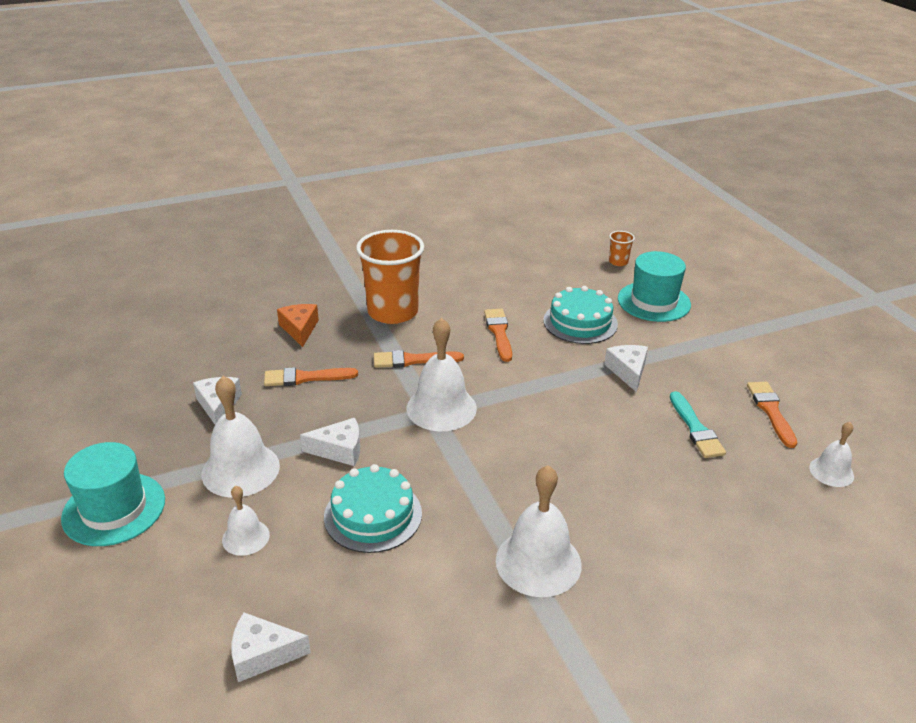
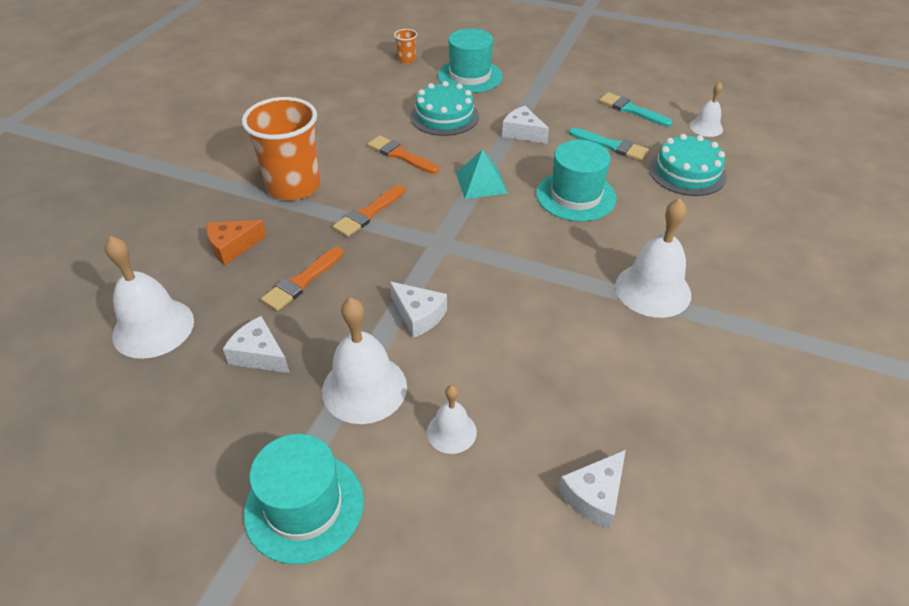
camera: 45 degrees left, 10 degrees up
orange cheese [277,304,319,347] -> orange cheese turned 60 degrees counterclockwise [206,220,267,265]
white cheese [300,418,360,466] -> white cheese turned 90 degrees clockwise [390,282,447,338]
turquoise cake [324,464,422,553] -> turquoise cake moved to [649,134,727,196]
white bell [407,318,477,431] -> white bell moved to [105,236,194,359]
orange brush [747,382,797,448] -> turquoise brush [599,92,673,127]
none -> turquoise pyramid [456,149,508,199]
none -> turquoise hat [536,140,617,222]

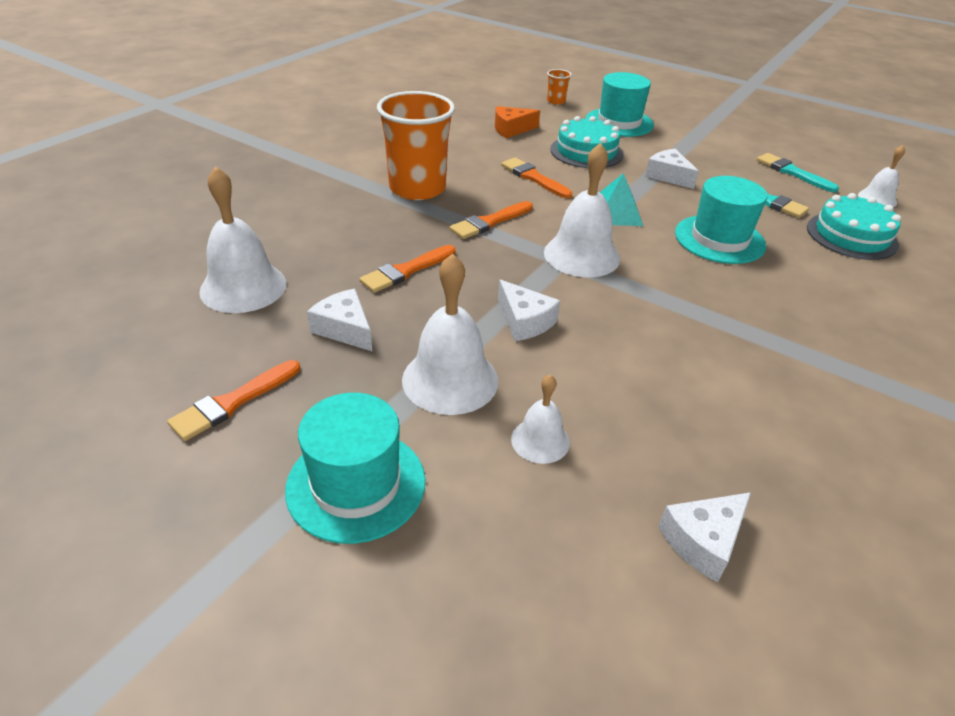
camera: 10 degrees right, 5 degrees down
orange cheese [206,220,267,265] -> orange cheese moved to [495,106,540,138]
white bell [615,198,691,318] -> white bell moved to [544,143,620,277]
none -> orange brush [167,360,300,441]

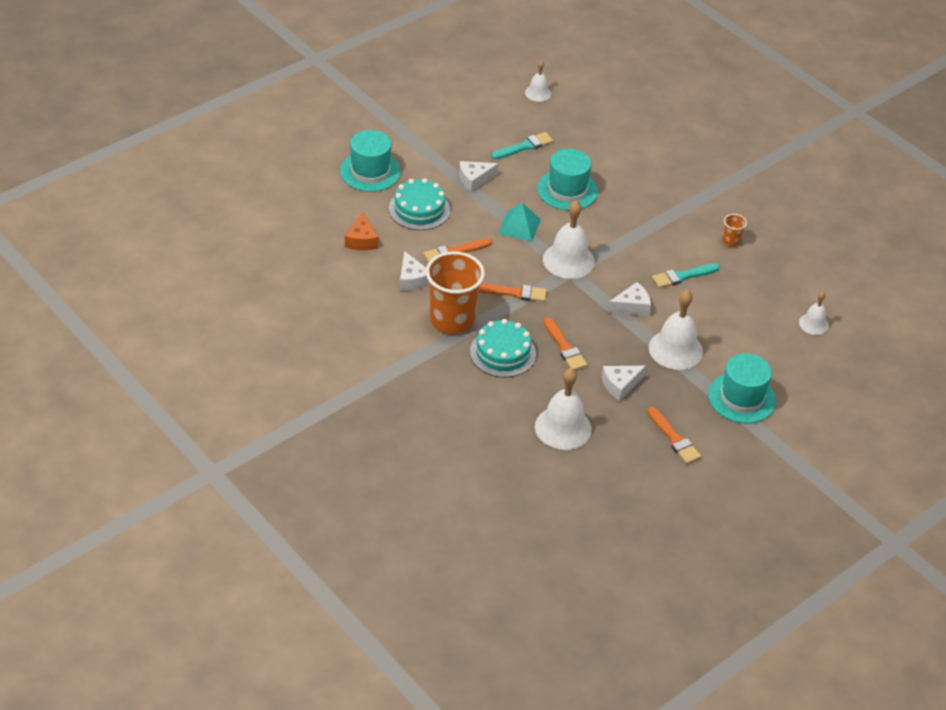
camera: 75 degrees left, 5 degrees up
orange brush [449,201,533,239] -> orange brush turned 60 degrees counterclockwise [479,283,547,302]
white bell [511,374,570,464] -> white bell moved to [799,291,829,335]
orange cup [547,69,572,105] -> orange cup moved to [722,214,747,247]
white cheese [658,492,751,582] -> white cheese moved to [400,251,429,291]
turquoise brush [757,153,839,192] -> turquoise brush moved to [652,263,720,288]
turquoise cake [807,193,901,260] -> turquoise cake moved to [470,319,536,377]

